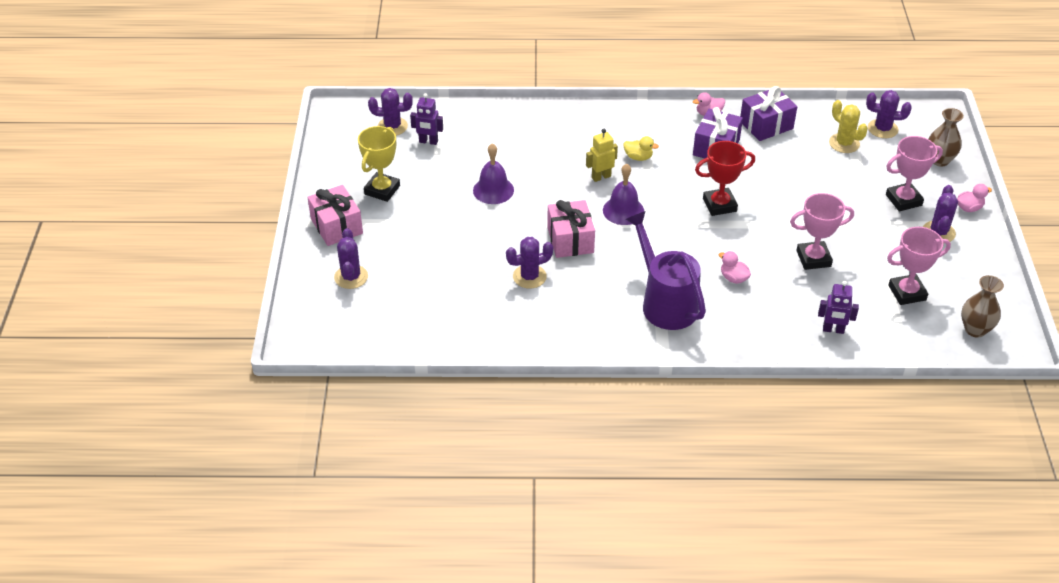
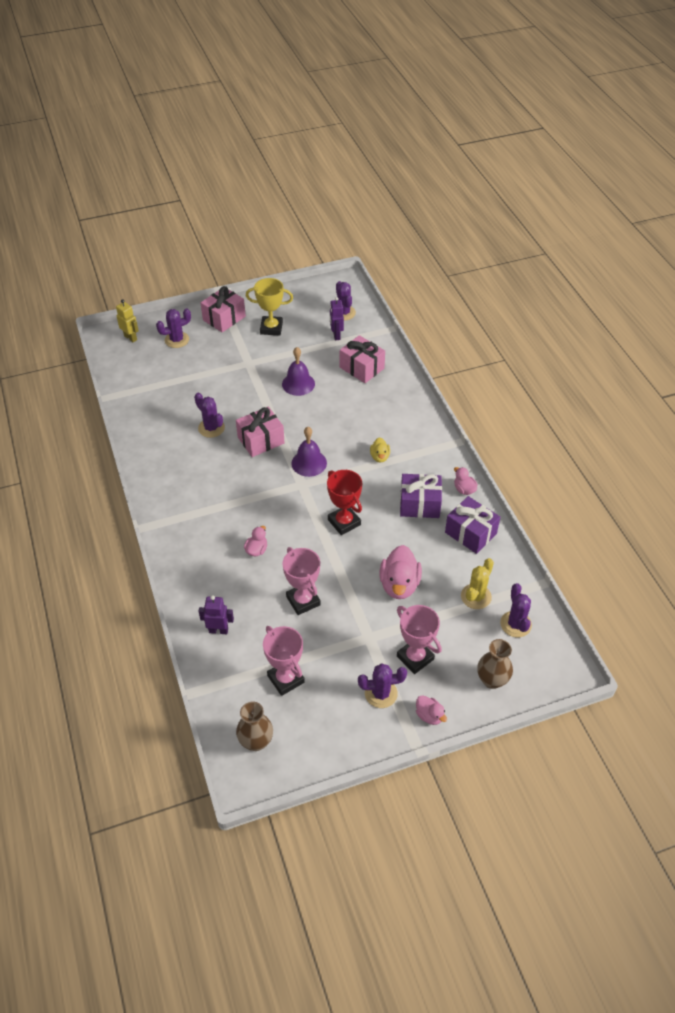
camera: 70 degrees right, 5 degrees up
yellow robot [586,129,618,182] -> yellow robot moved to [116,299,139,342]
purple watering can [626,211,706,330] -> none
purple robot [818,281,859,334] -> purple robot turned 105 degrees clockwise [199,595,234,634]
none -> pink gift [340,335,385,383]
none -> pink duck [380,545,422,599]

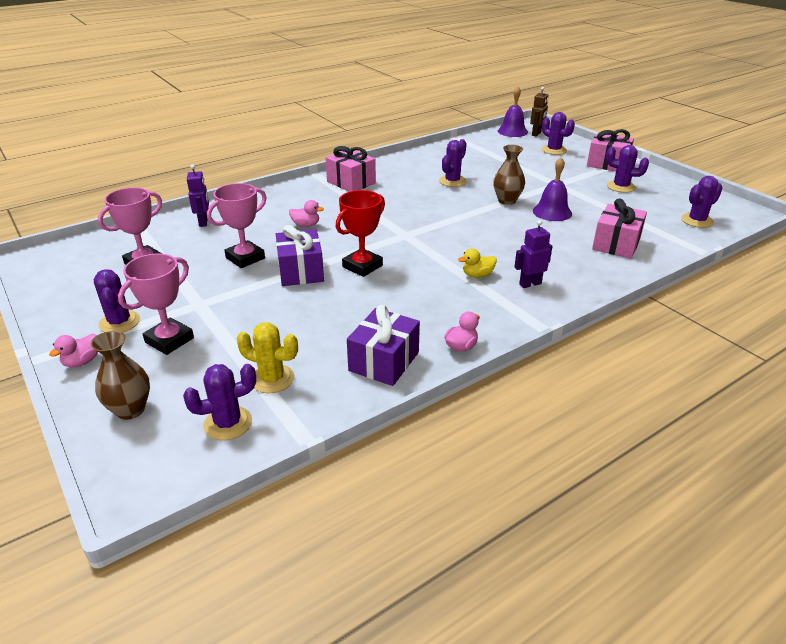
camera: 75 degrees right, 15 degrees down
yellow robot [116,299,139,342] -> brown robot [530,87,548,137]
pink gift [236,407,285,457] -> pink gift moved to [325,146,376,192]
brown vase [236,702,273,751] -> brown vase moved to [493,145,525,205]
yellow trophy [246,278,293,335] -> purple cactus [606,145,649,193]
purple bell [291,427,327,477] -> purple bell moved to [498,86,528,137]
purple robot [330,297,344,340] -> purple robot moved to [514,220,552,288]
pink duck [380,545,422,599] -> none
purple gift [400,474,442,518] -> purple gift moved to [276,225,324,286]

